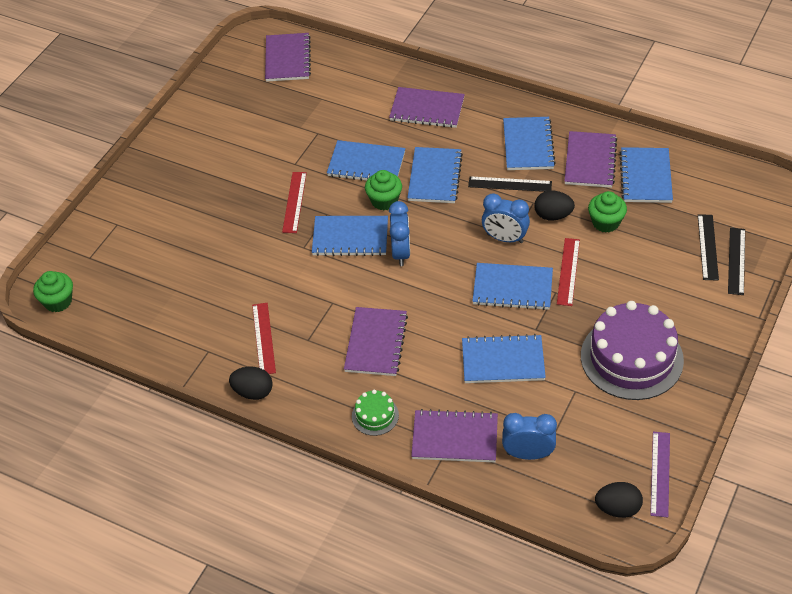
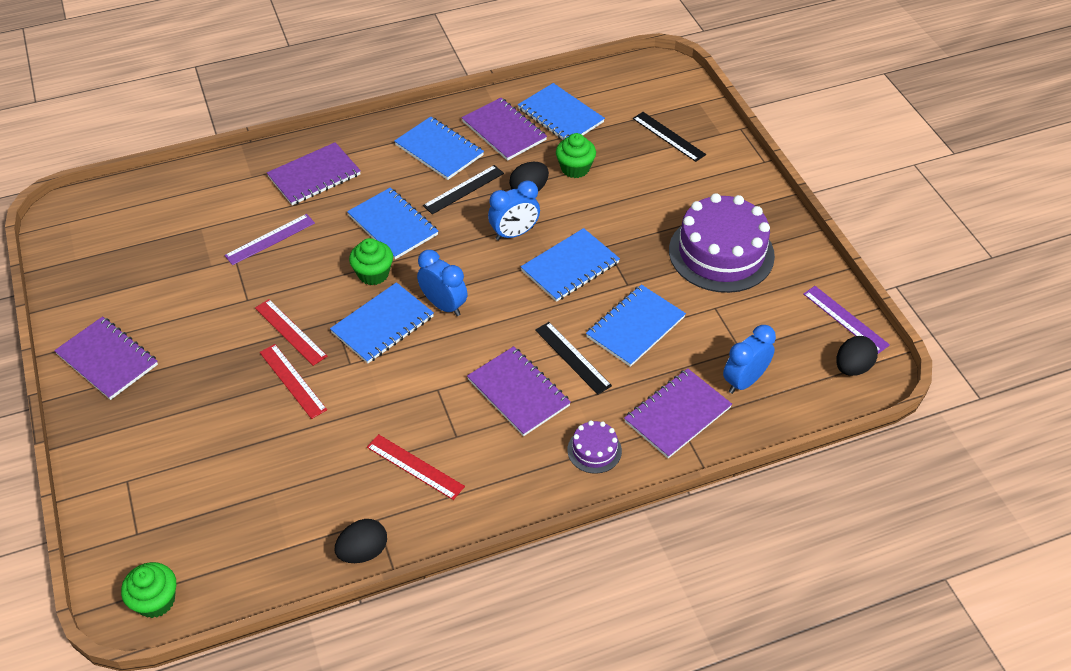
camera: 50 degrees left, 0 degrees up
black egg [229,367,273,400] -> black egg moved to [334,519,387,563]
purple notebook [265,33,311,82] -> purple notebook moved to [54,316,158,400]
blue notebook [327,140,406,181] -> none
green cake [352,390,399,436] -> purple cake [567,420,622,474]
red ruler [557,238,580,306] -> red ruler moved to [260,344,327,419]
black ruler [728,228,745,295] -> black ruler moved to [535,322,612,395]
none -> purple ruler [224,214,315,265]

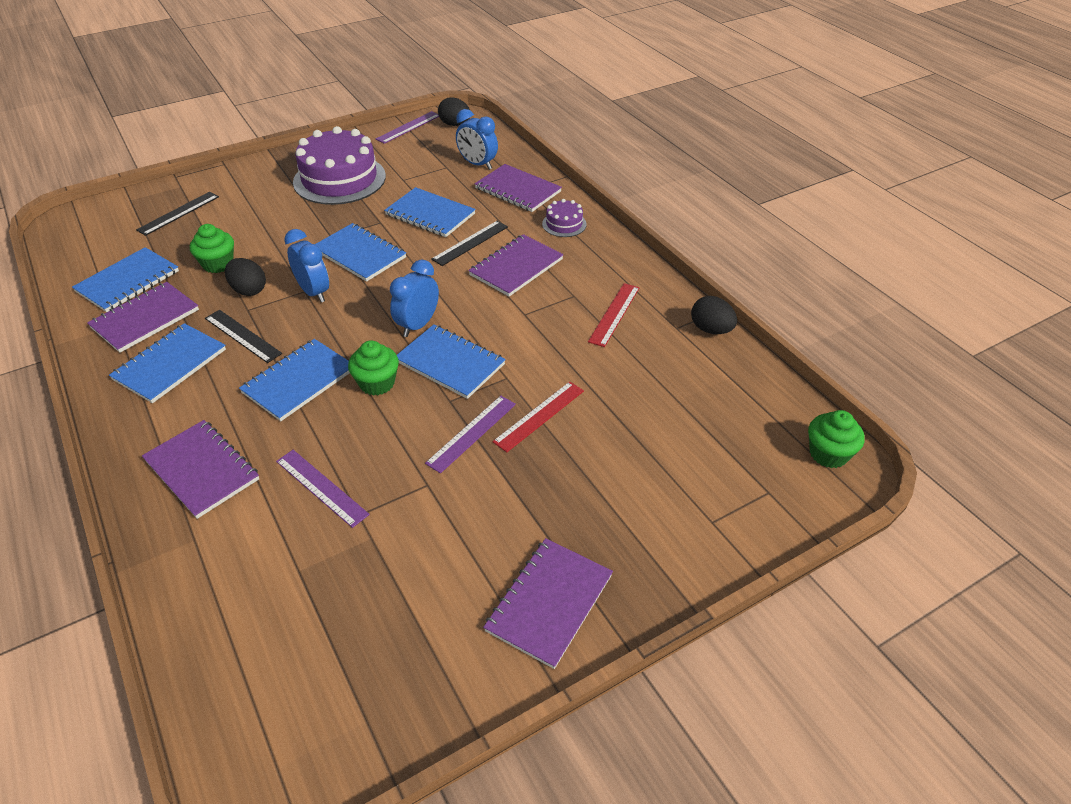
camera: 100 degrees left, 5 degrees down
red ruler [255,299,327,366] -> purple ruler [425,396,516,474]

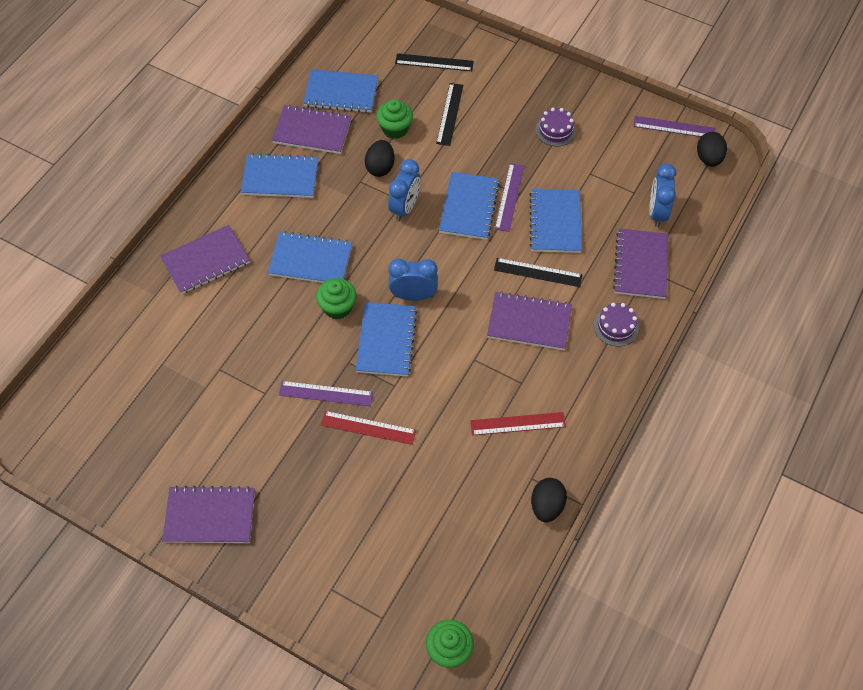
camera: 60 degrees right, 15 degrees up
purple notebook [142,420,259,519] -> purple notebook turned 45 degrees clockwise [160,225,250,294]
black ruler [205,310,282,363] -> black ruler moved to [436,83,463,146]
purple ruler [276,450,370,528] -> purple ruler moved to [495,163,524,232]
purple cake [293,126,386,205] -> purple cake [536,108,576,146], size x0.45

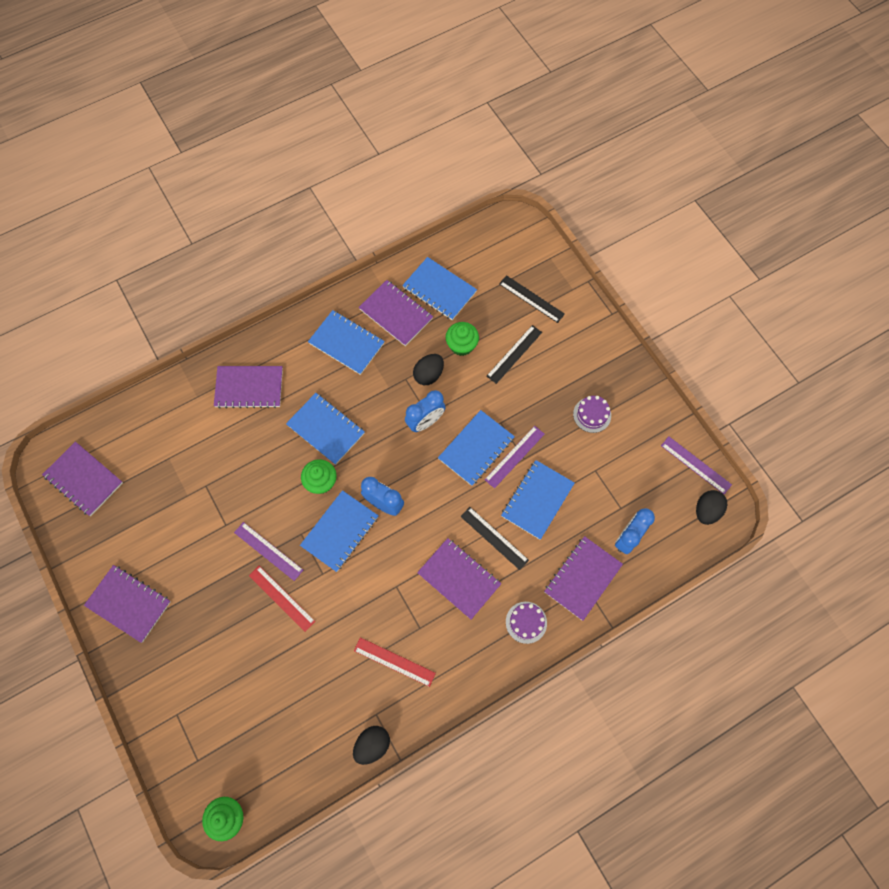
camera: 30 degrees right, 10 degrees up
none -> purple notebook [42,442,123,516]

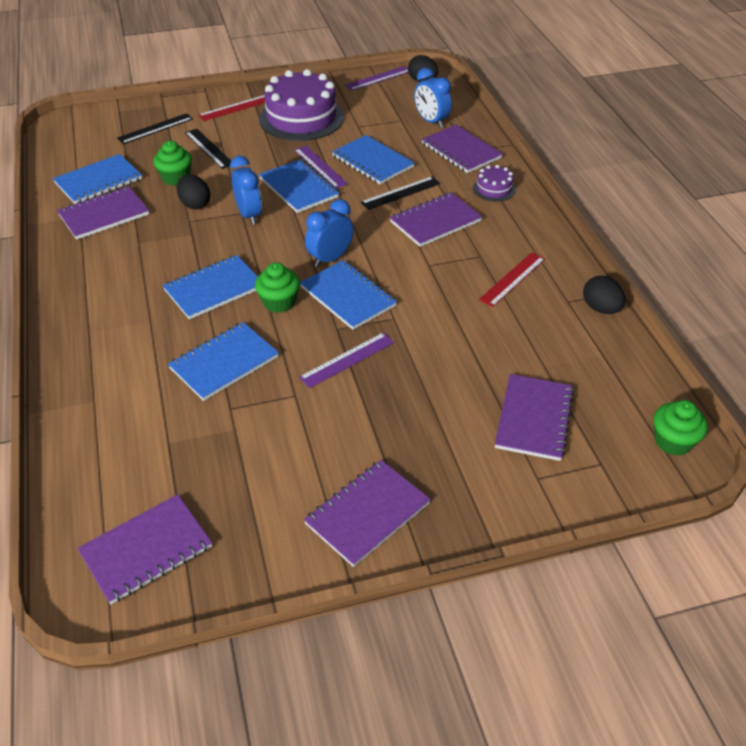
camera: 75 degrees left, 25 degrees down
purple notebook [214,366,283,408] -> purple notebook moved to [495,374,574,461]
red ruler [249,566,315,632] -> red ruler moved to [198,95,265,121]
blue notebook [308,310,385,375] -> blue notebook moved to [168,322,279,401]
purple cake [573,396,611,433] -> purple cake [259,69,344,141], size x2.21

